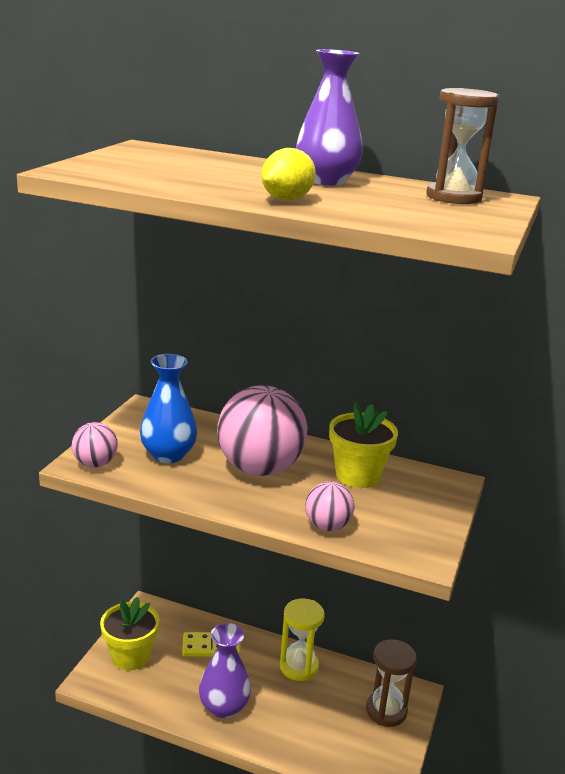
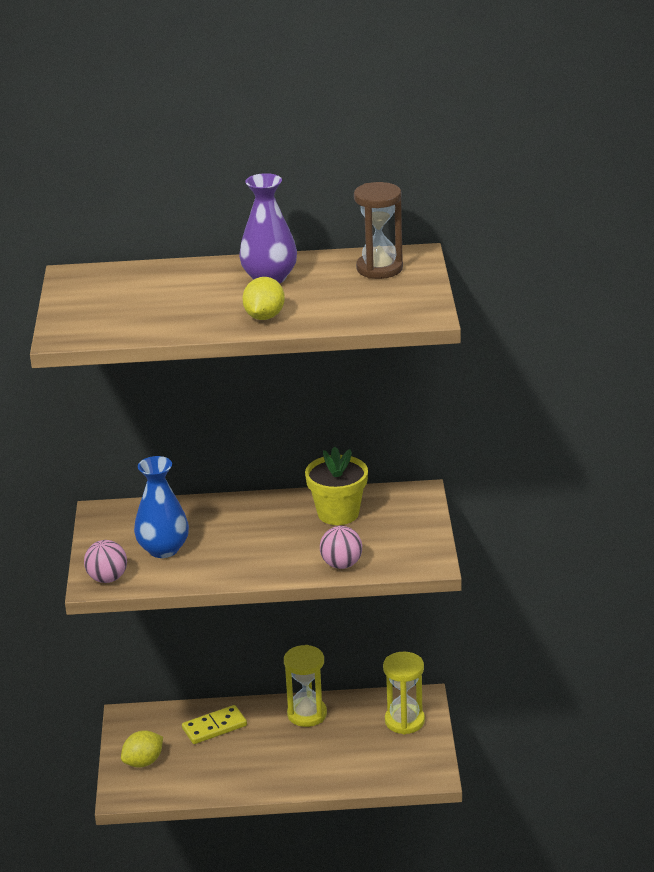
camera: 20 degrees left, 5 degrees up
yellow flower pot [100,597,159,670] -> yellow lemon [121,730,163,768]
purple vase [199,623,251,718] -> none
pink ball [217,385,307,476] -> none
brown hourglass [366,639,417,727] -> yellow hourglass [383,652,425,734]

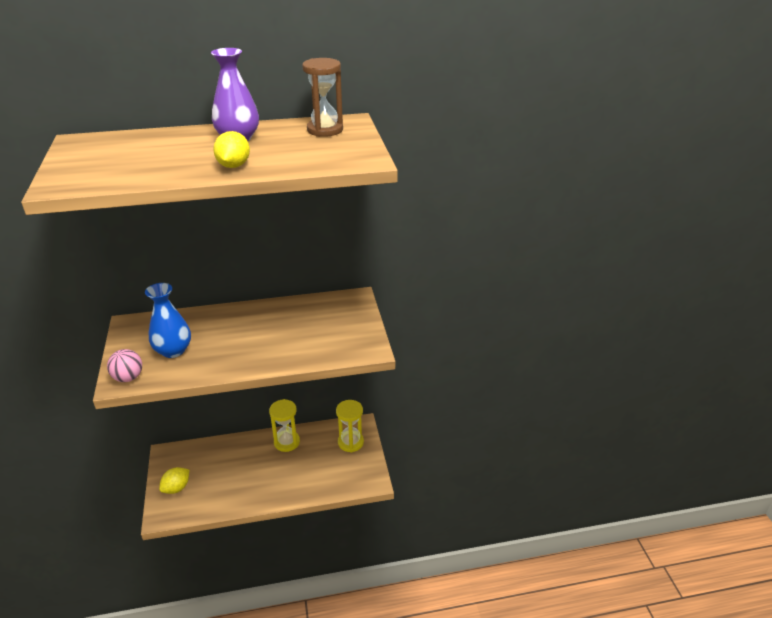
camera: 10 degrees left, 5 degrees up
yellow domino [182,705,247,744] -> none
yellow flower pot [305,447,368,525] -> none
pink ball [320,526,362,569] -> none

